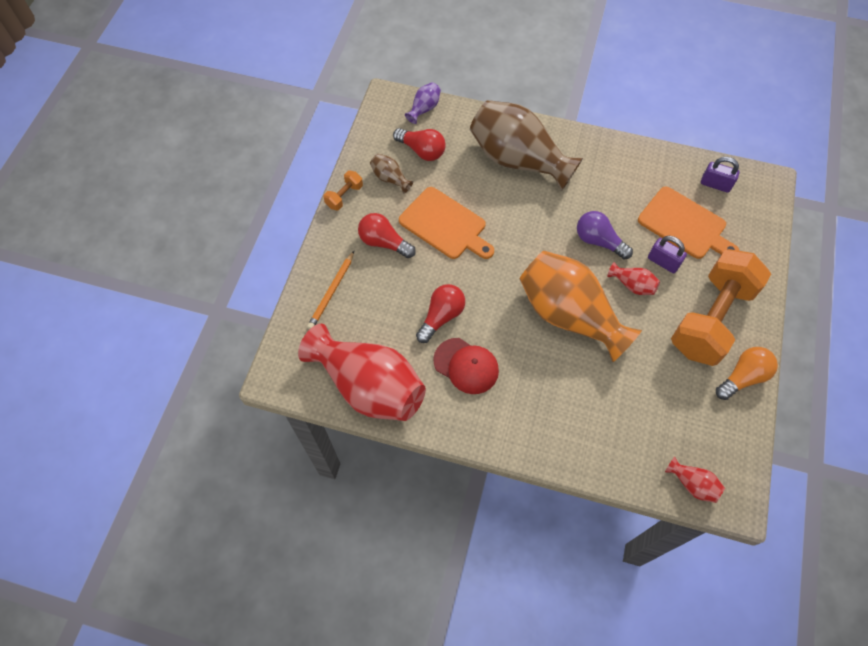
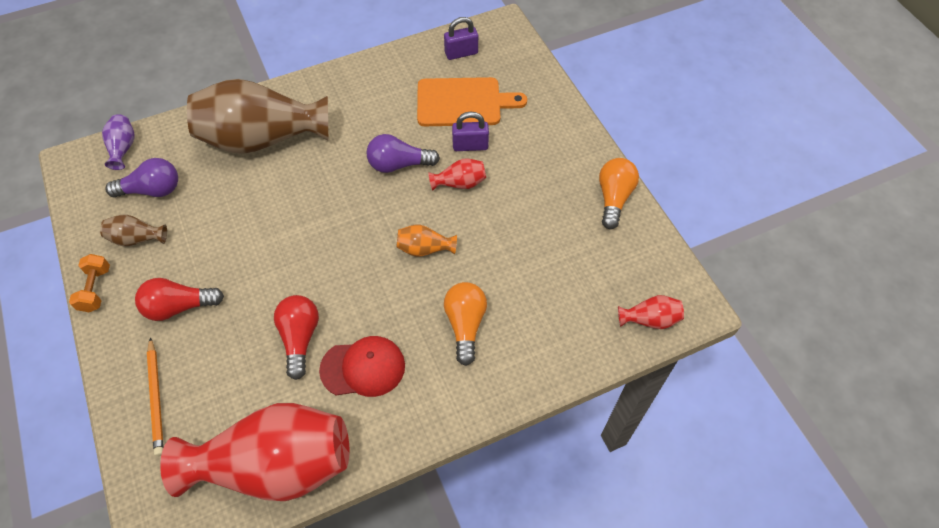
camera: 40 degrees left, 5 degrees down
red light bulb [393,128,446,161] -> purple light bulb [105,158,178,197]
orange cutting board [399,187,494,259] -> none
orange vase [519,251,642,362] -> orange vase [396,225,457,257], size x0.41
orange dumbbell [671,249,771,366] -> none
none -> orange light bulb [444,282,487,366]

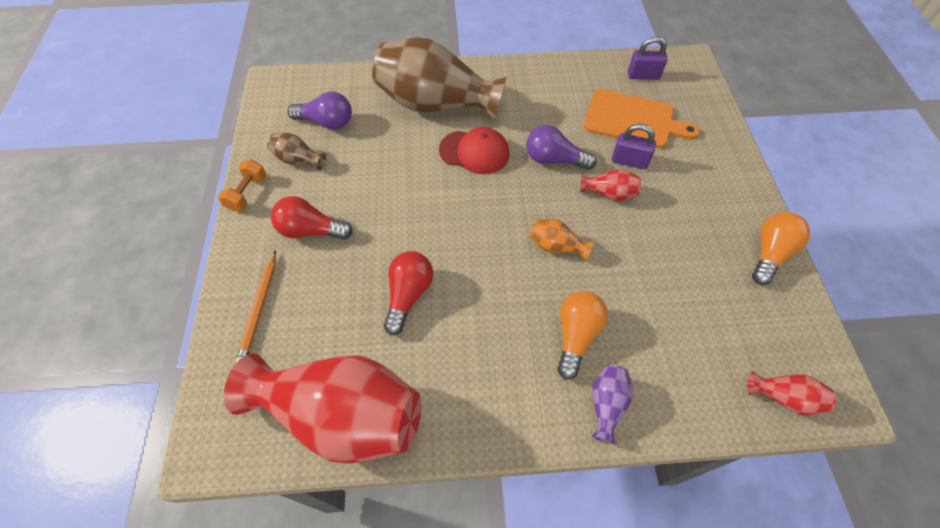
camera: 20 degrees right, 0 degrees up
purple vase [102,114,135,170] -> purple vase moved to [591,365,633,444]
red cap [319,336,405,397] -> red cap moved to [439,127,510,174]

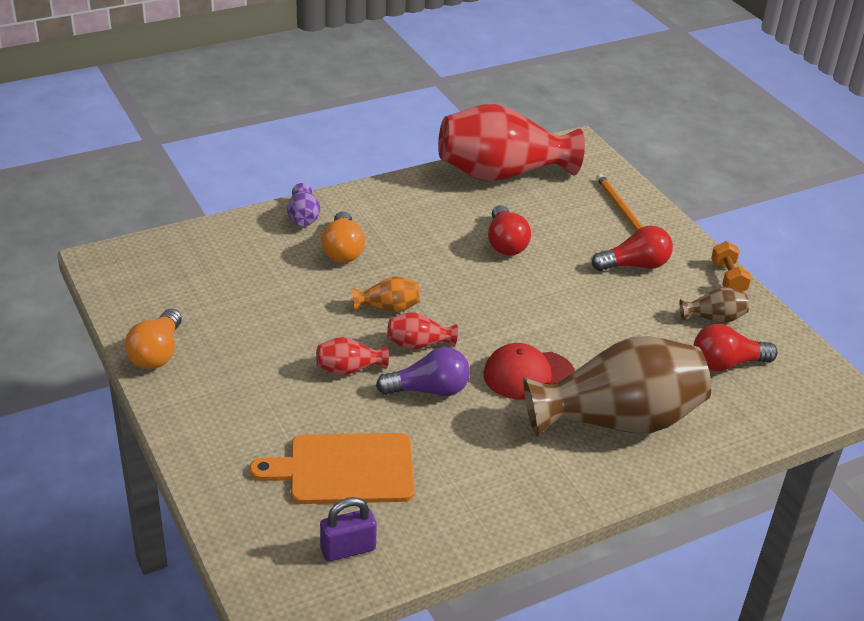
camera: 155 degrees right, 20 degrees down
purple light bulb [287,92,352,130] -> red light bulb [694,324,778,371]
purple padlock [612,124,656,169] -> none
red vase [747,371,836,415] -> red vase moved to [387,312,458,350]

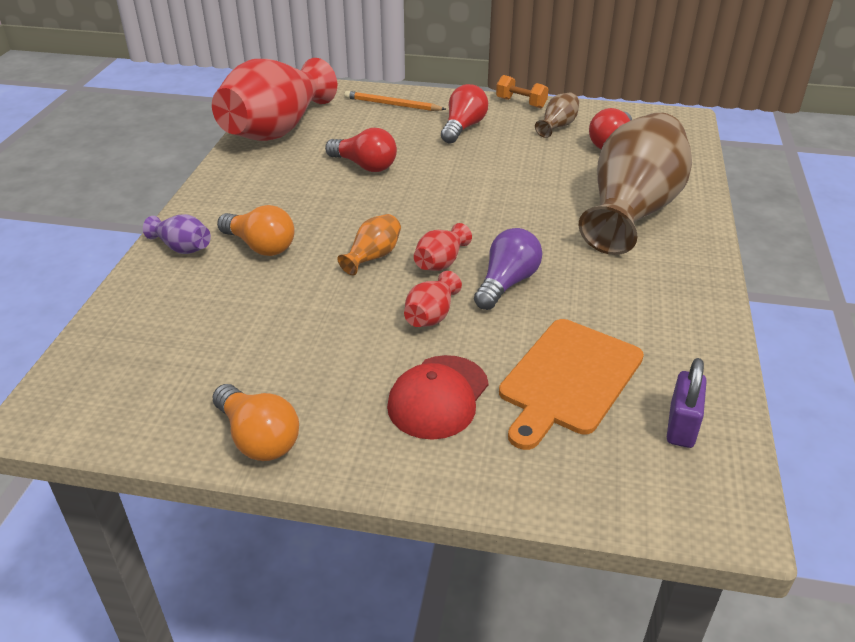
camera: 50 degrees left, 0 degrees up
red cap [483,343,575,400] -> red cap moved to [387,355,489,440]

